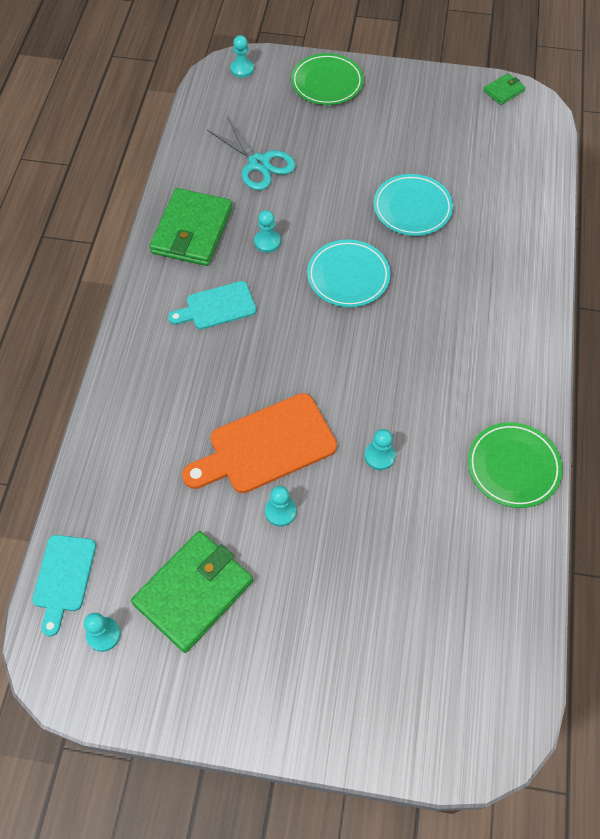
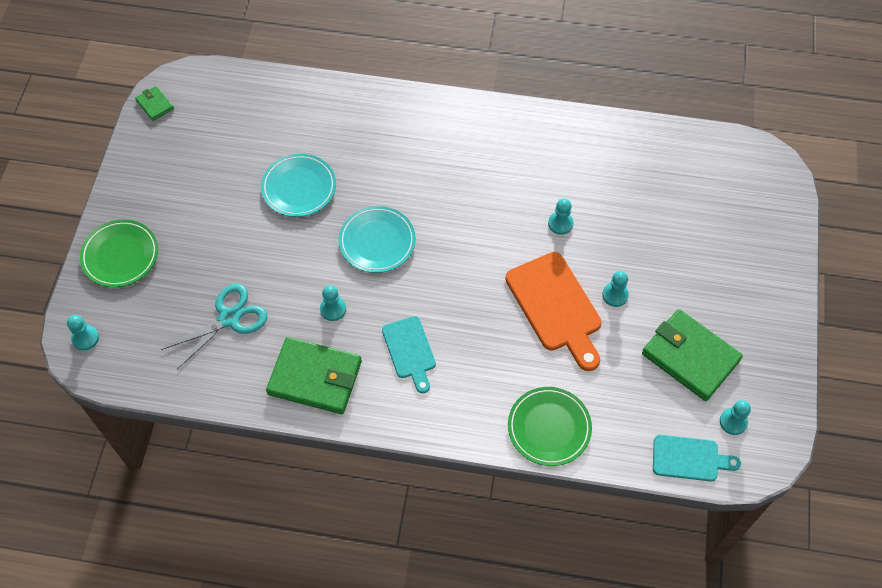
camera: 90 degrees left, 0 degrees up
green plate [468,422,562,508] -> green plate moved to [508,387,592,466]

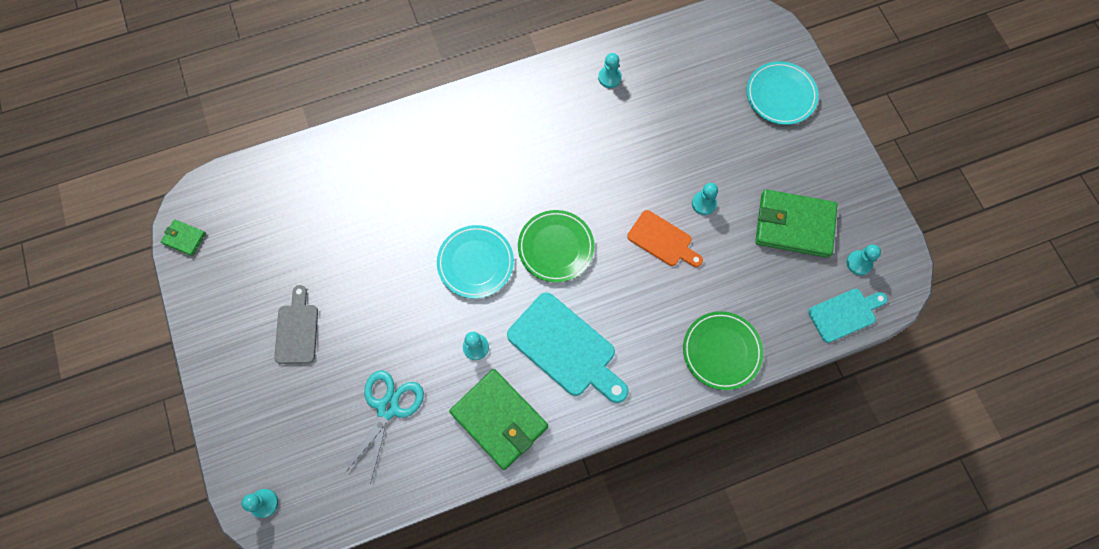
camera: 30 degrees left, 10 degrees up
green plate [80,220,158,287] -> green plate moved to [518,210,594,282]
turquoise plate [261,154,336,217] -> turquoise plate moved to [746,61,819,125]
green wallet [266,337,362,414] -> green wallet turned 60 degrees clockwise [449,369,548,470]
turquoise cutting board [382,316,436,393] -> turquoise cutting board [507,292,629,403], size x1.63
orange cutting board [505,252,602,371] -> orange cutting board [627,210,703,267], size x0.61
turquoise pawn [548,199,574,235] -> turquoise pawn moved to [598,53,622,88]
none -> grey cutting board [274,285,318,364]

